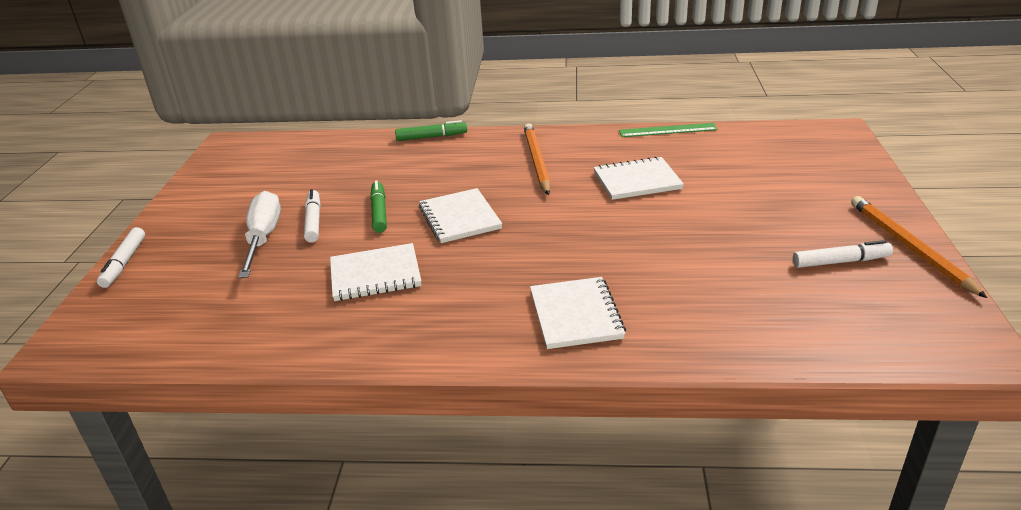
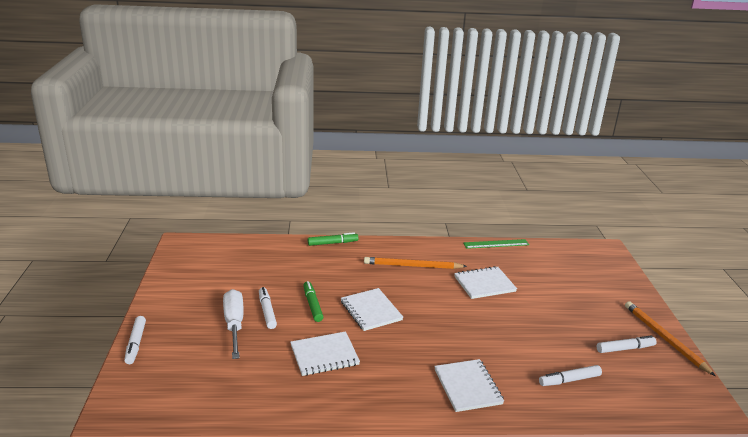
camera: 10 degrees left, 5 degrees down
orange pencil [524,123,551,195] -> orange pencil turned 75 degrees counterclockwise [364,257,467,269]
none -> white marker [539,365,602,386]

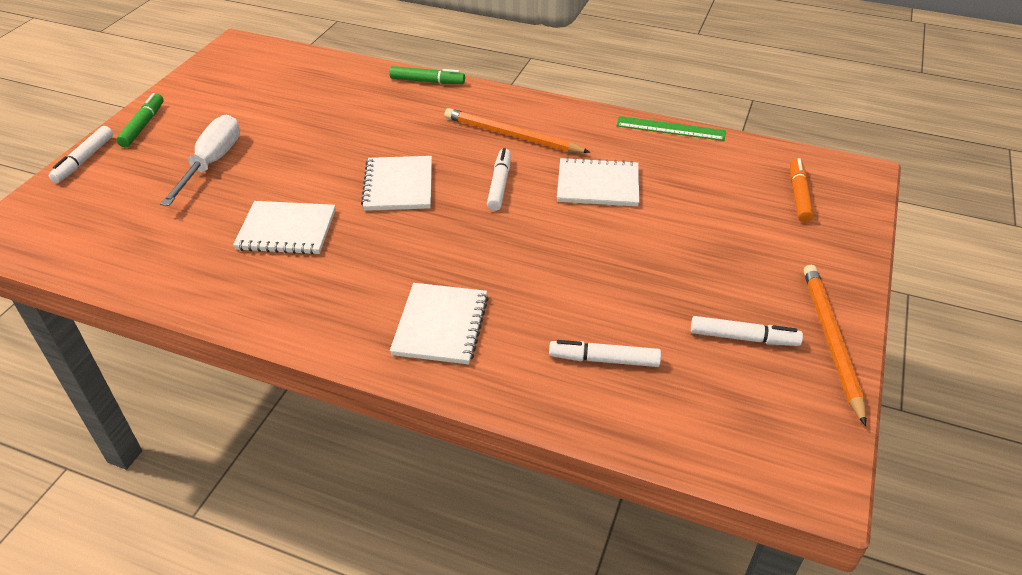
camera: 25 degrees right, 15 degrees up
white marker [259,287,277,329] -> white marker moved to [487,148,511,211]
green marker [303,281,323,322] -> green marker moved to [116,93,164,147]
none -> orange marker [790,158,814,223]

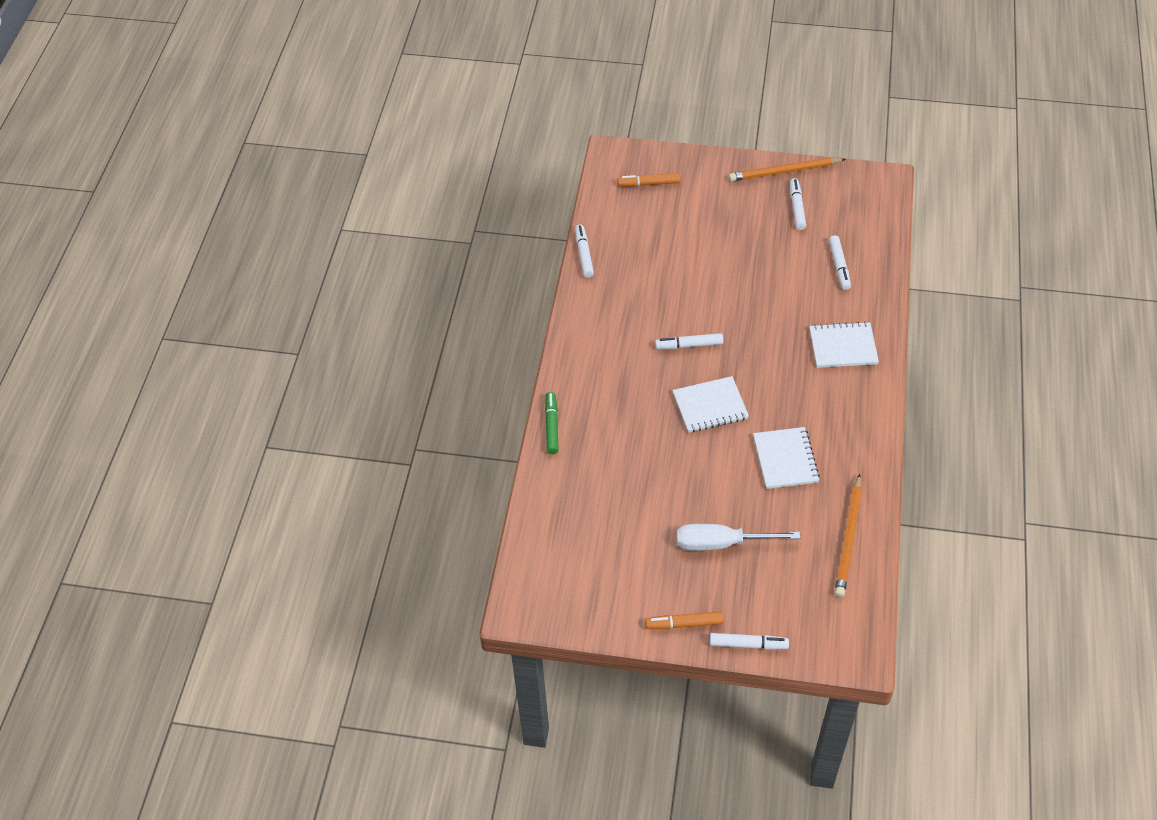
camera: 100 degrees left, 10 degrees up
green marker [116,93,164,147] -> orange marker [645,611,724,629]
orange pencil [444,108,590,153] -> orange pencil moved to [835,474,862,597]
white notebook [557,157,639,206] -> none
green ruler [616,116,726,141] -> white marker [575,224,594,278]

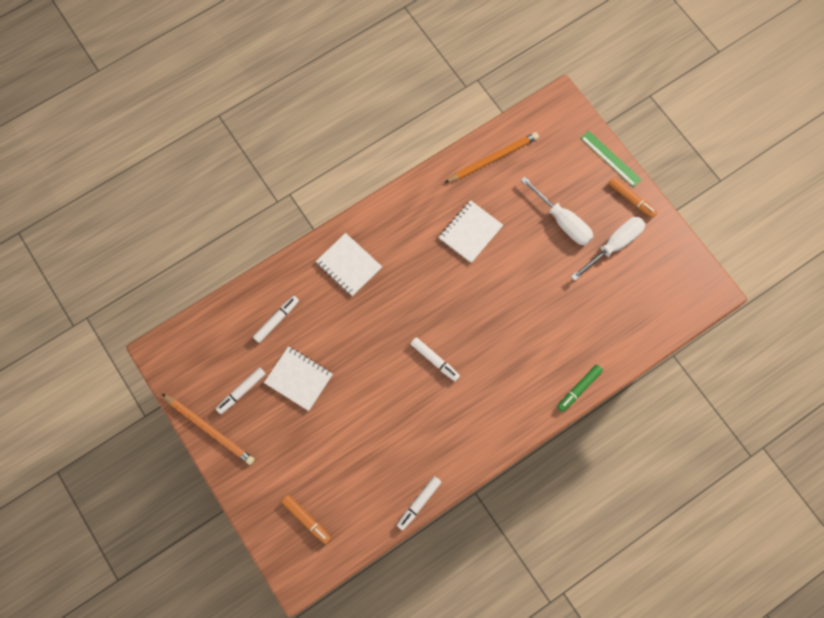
camera: 135 degrees left, 20 degrees up
white notebook [673,376,749,433] -> white notebook moved to [264,346,333,411]
white marker [710,633,789,650] -> green ruler [581,131,642,187]
none -> white screwdriver [571,217,645,281]

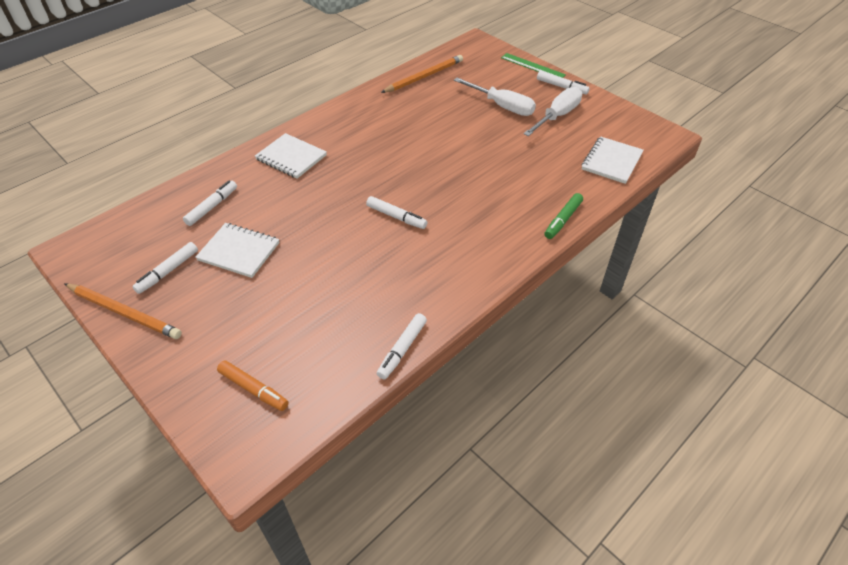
camera: 10 degrees left, 25 degrees down
white notebook [439,200,503,263] -> white notebook moved to [582,136,644,184]
orange marker [609,177,657,218] -> white marker [537,71,590,94]

